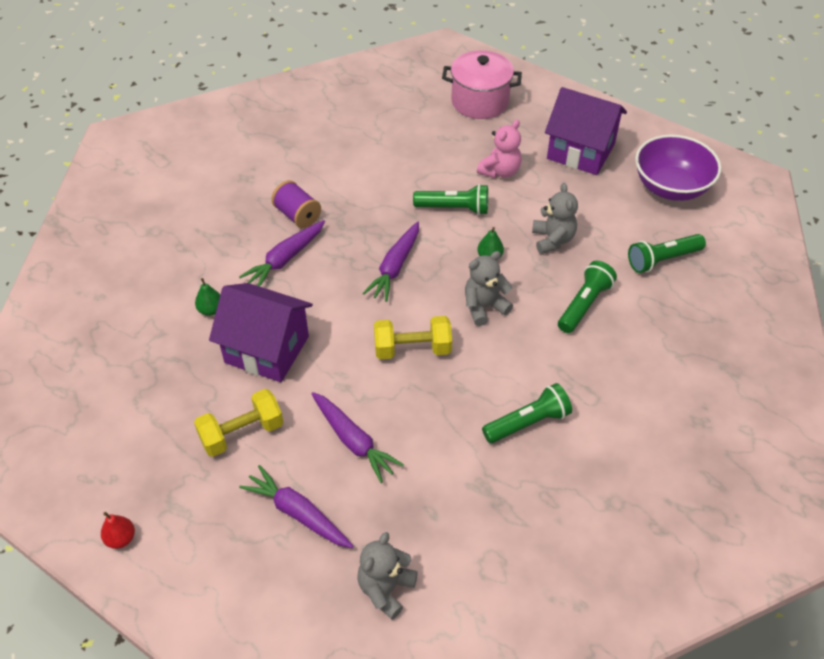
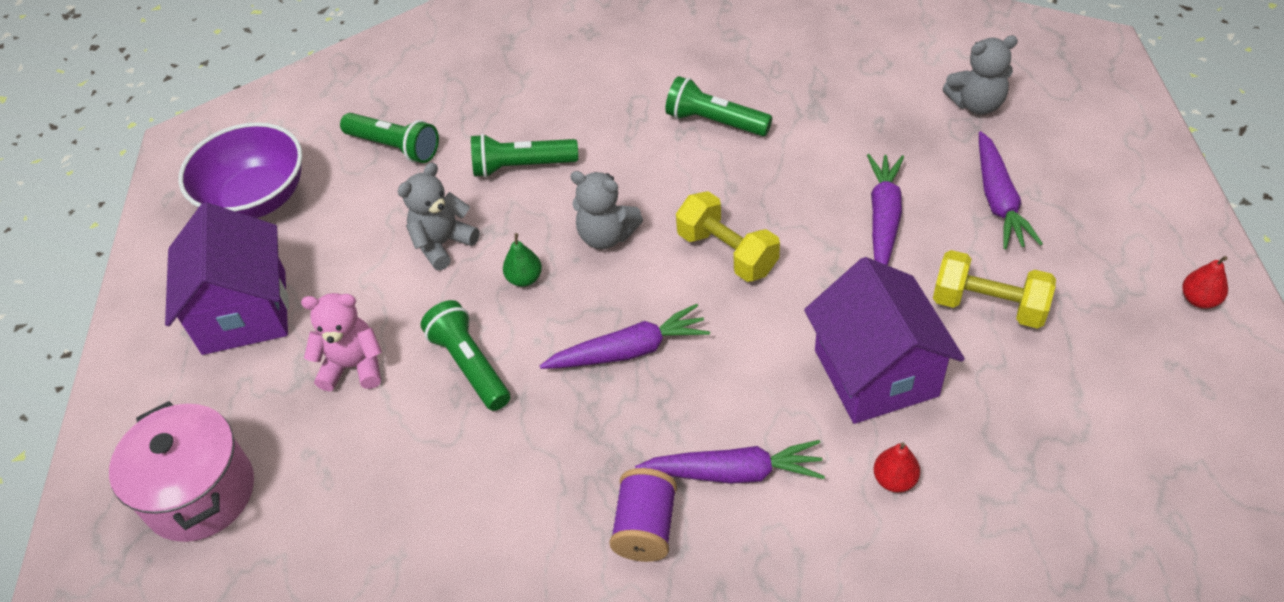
camera: 125 degrees left, 0 degrees up
green pear [195,278,220,316] -> red pear [873,442,920,493]

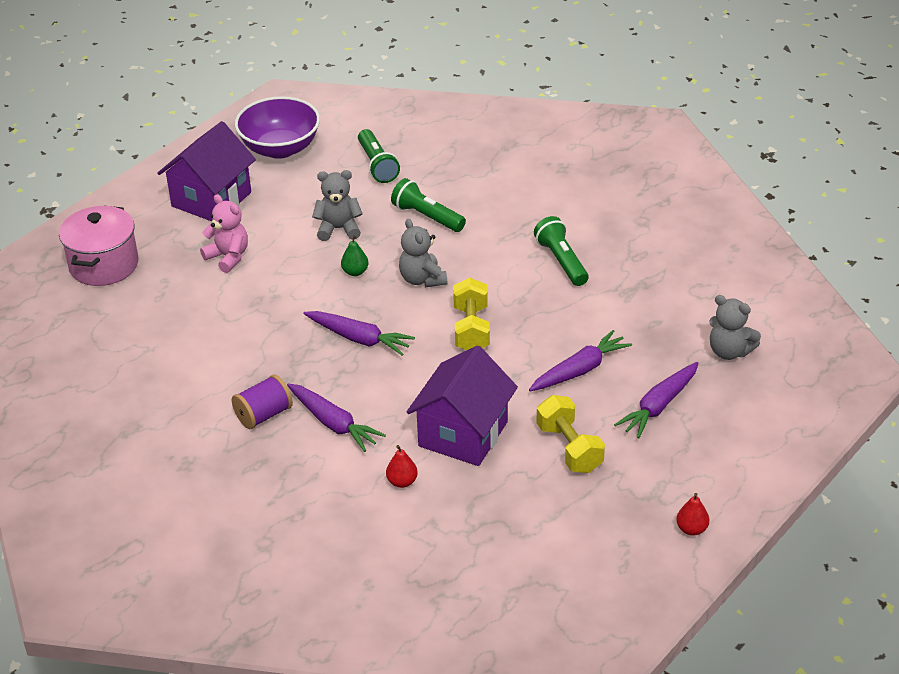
camera: 40 degrees right, 10 degrees down
green flashlight [420,300,510,411] -> none

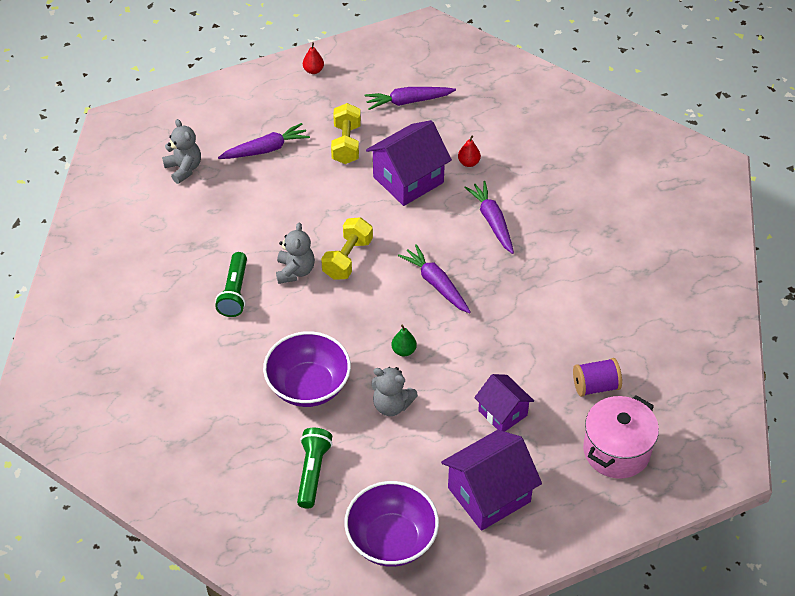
camera: 155 degrees left, 10 degrees up
pink teddy bear [200,194,248,273] -> purple house [474,374,534,432]
purple spool [232,374,293,429] -> purple spool moved to [573,358,622,397]
green flashlight [391,178,466,232] -> purple bowl [263,331,351,407]
grey teddy bear [399,219,447,287] -> grey teddy bear moved to [276,222,315,284]
purple carrot [529,330,632,392] -> purple carrot moved to [365,87,456,110]

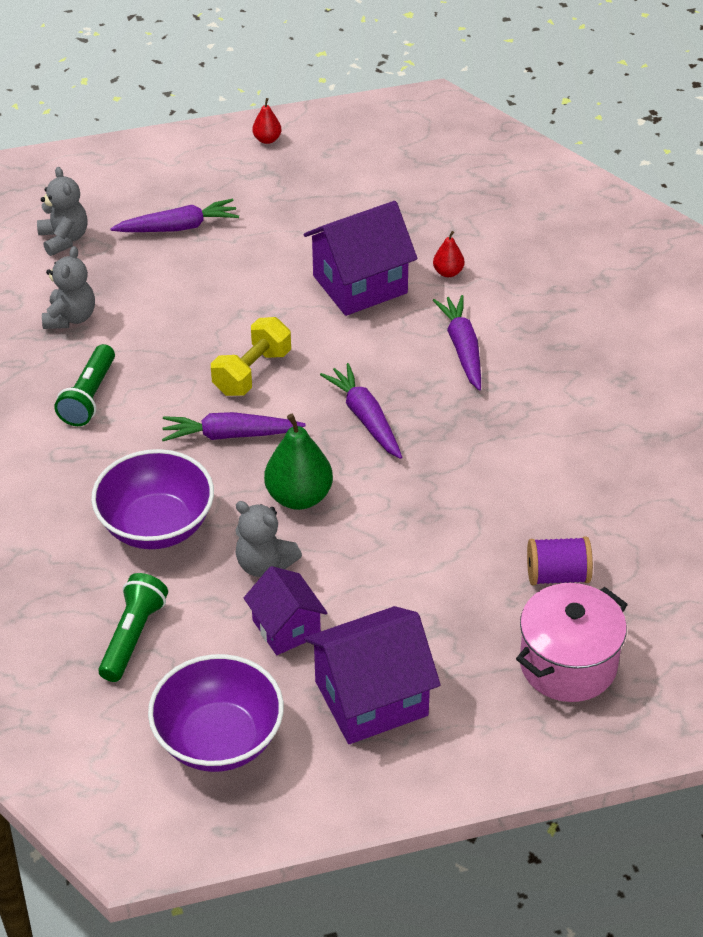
camera: 10 degrees right, 5 degrees down
grey teddy bear [276,222,315,284] -> grey teddy bear moved to [42,246,95,329]
yellow dumbbell [331,103,361,164] -> none
purple carrot [365,87,456,110] -> purple carrot moved to [162,412,306,441]
green pear [391,324,417,356] -> green pear [264,414,333,510], size x1.93
purple house [474,374,534,432] -> purple house moved to [244,566,328,655]

